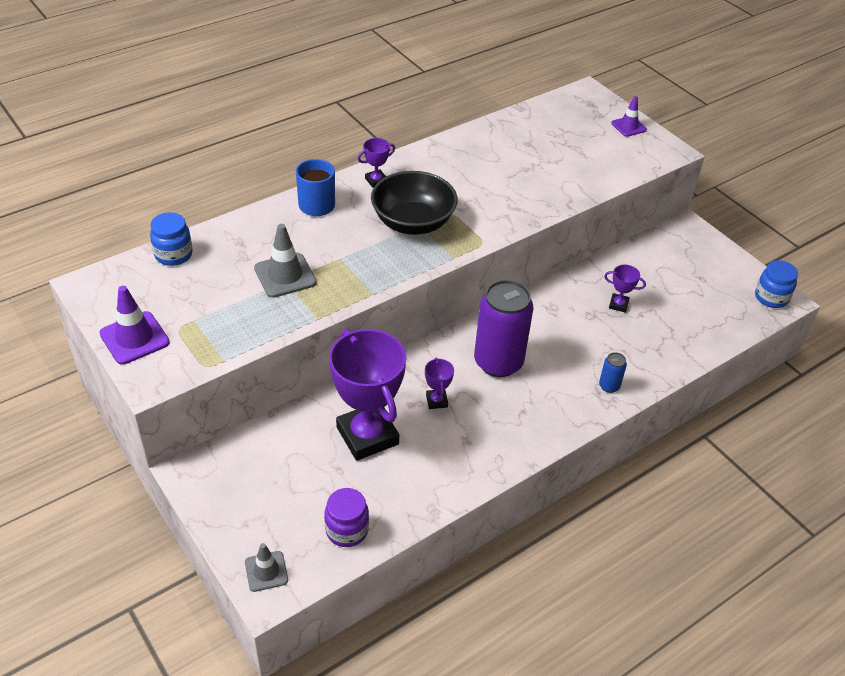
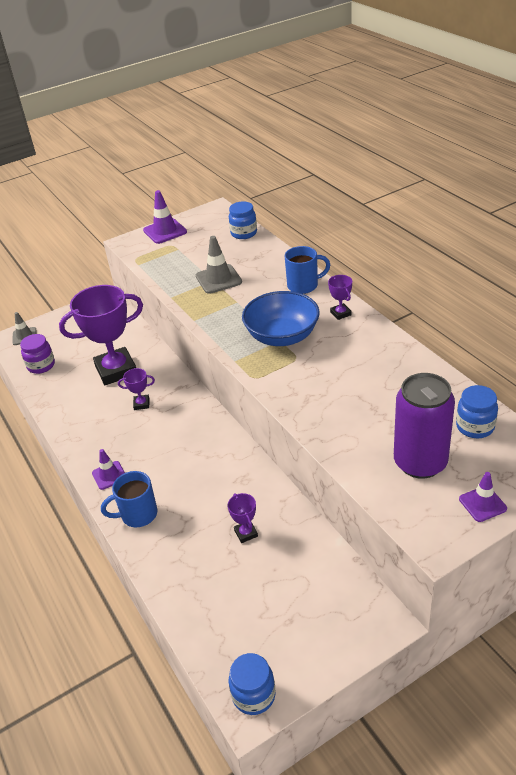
camera: 100 degrees right, 5 degrees down
black bowl [371,171,458,235] -> blue bowl [242,291,320,346]
purple can [474,280,533,377] -> purple can moved to [394,373,455,479]
blue can [599,352,627,393] -> blue mug [101,471,158,527]
purple trophy [604,265,646,313] -> purple trophy turned 45 degrees counterclockwise [228,493,258,543]
none -> purple traffic cone [92,449,125,490]
none -> blue jar [456,385,498,438]

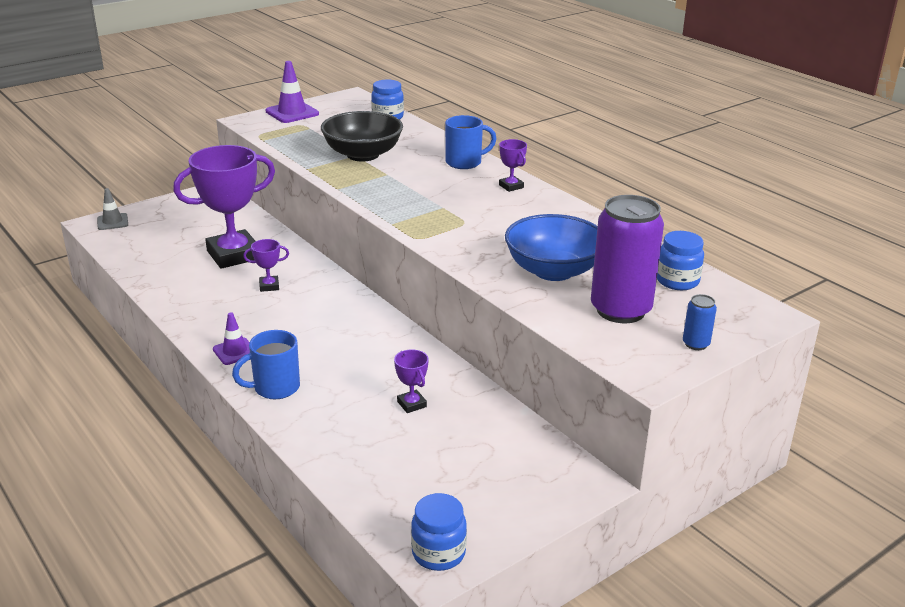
camera: 10 degrees left, 10 degrees down
purple jar [20,334,55,374] -> none
grey traffic cone [196,236,242,294] -> black bowl [321,111,403,161]
blue bowl [242,291,320,346] -> blue bowl moved to [505,214,598,281]
purple traffic cone [459,472,507,522] -> blue can [683,294,717,350]

